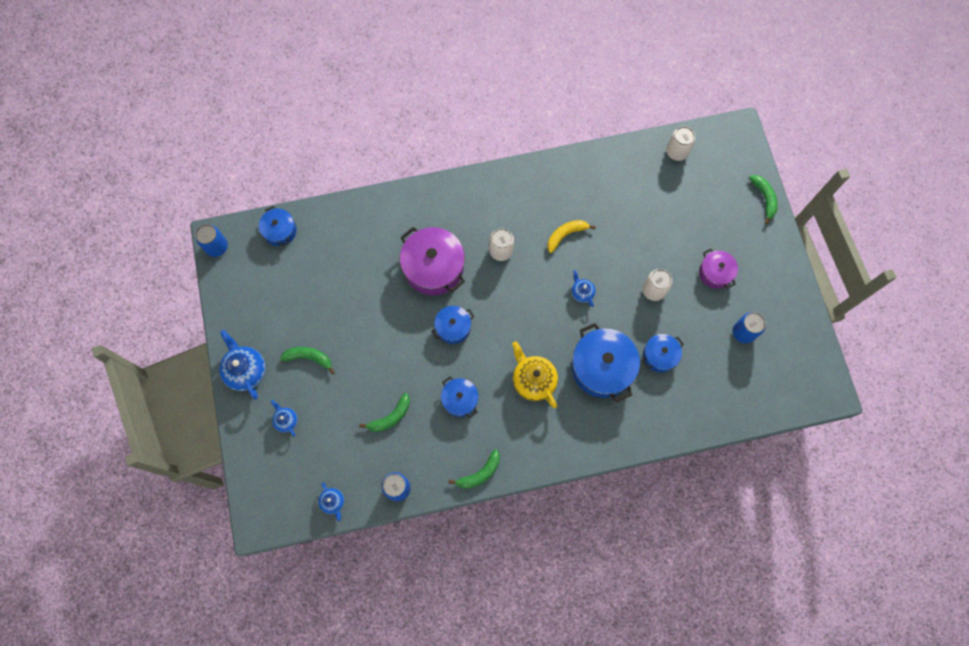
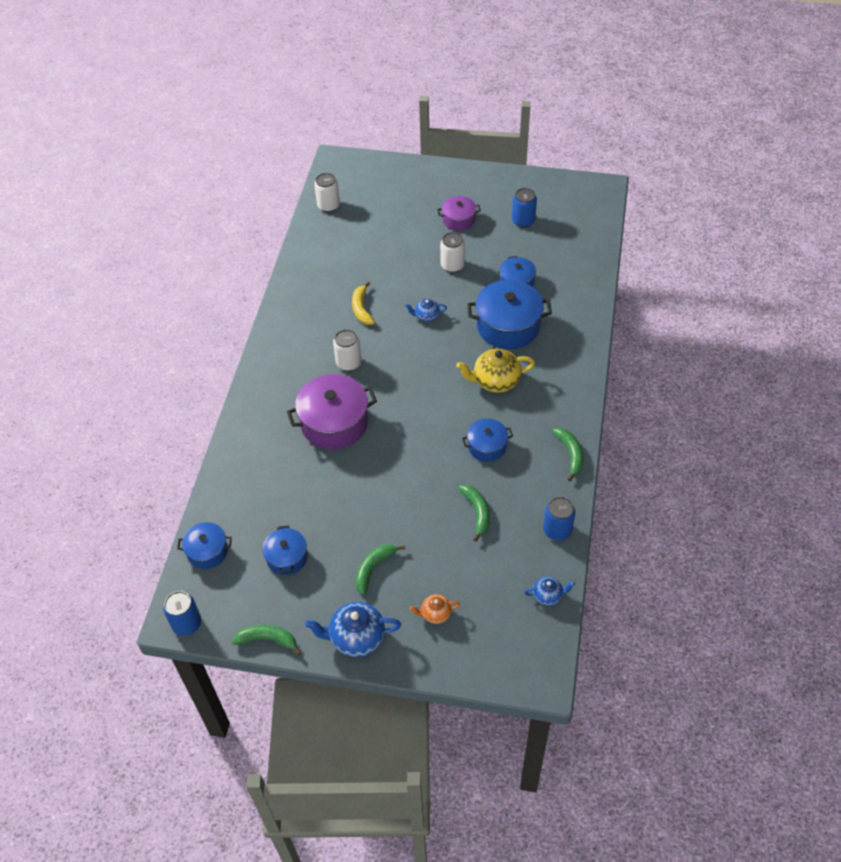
camera: 65 degrees left, 20 degrees down
blue teapot [271,400,298,437] -> orange teapot [410,594,460,624]
blue pot [431,306,474,344] -> blue pot moved to [262,525,308,575]
green banana [749,175,778,224] -> green banana moved to [232,625,302,656]

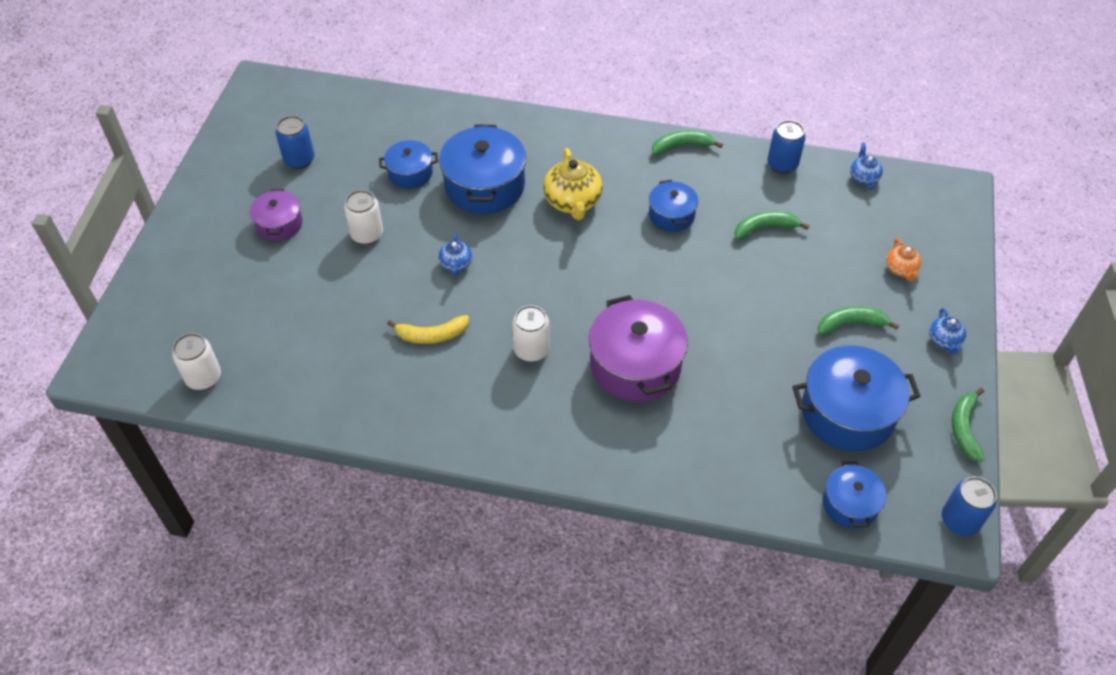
camera: 90 degrees left, 0 degrees up
blue pot [262,525,308,575] -> blue pot [792,345,921,451], size x1.78
blue teapot [305,602,401,657] -> blue teapot [929,308,966,355], size x0.55
green banana [355,544,405,595] -> green banana turned 135 degrees clockwise [818,306,899,335]

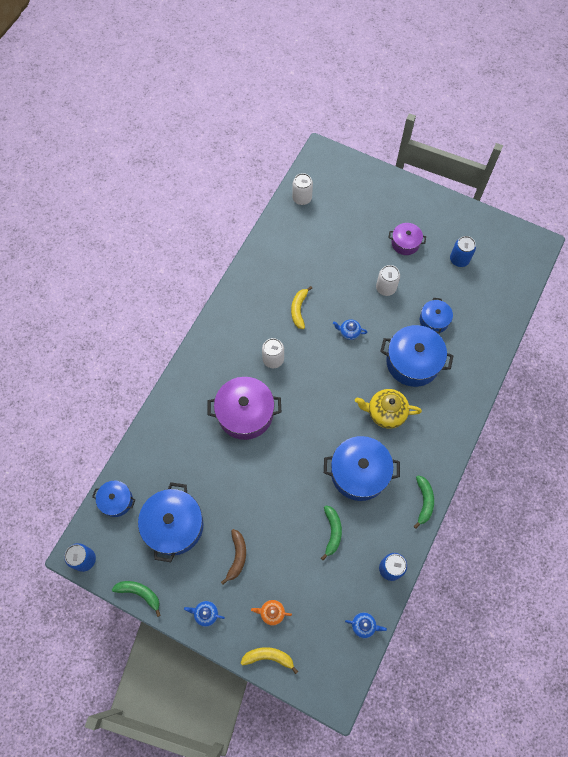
camera: 105 degrees right, 15 degrees up
blue pot [649,180,698,232] -> blue pot [324,436,400,501], size x1.78
green banana [818,306,899,335] -> brown banana [221,529,246,585]
none -> yellow banana [241,647,298,674]

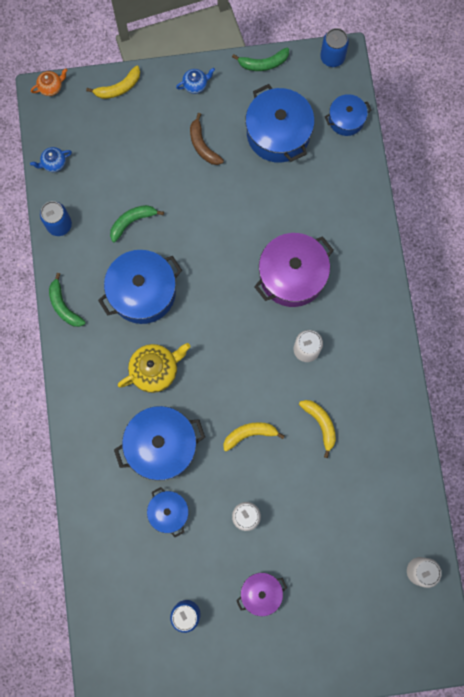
camera: 145 degrees right, 10 degrees up
orange teapot [251,600,292,625] -> orange teapot moved to [31,68,67,96]
green banana [321,505,342,560] -> green banana turned 90 degrees clockwise [110,205,164,242]
blue teapot [333,319,367,340] -> yellow banana [224,422,285,452]

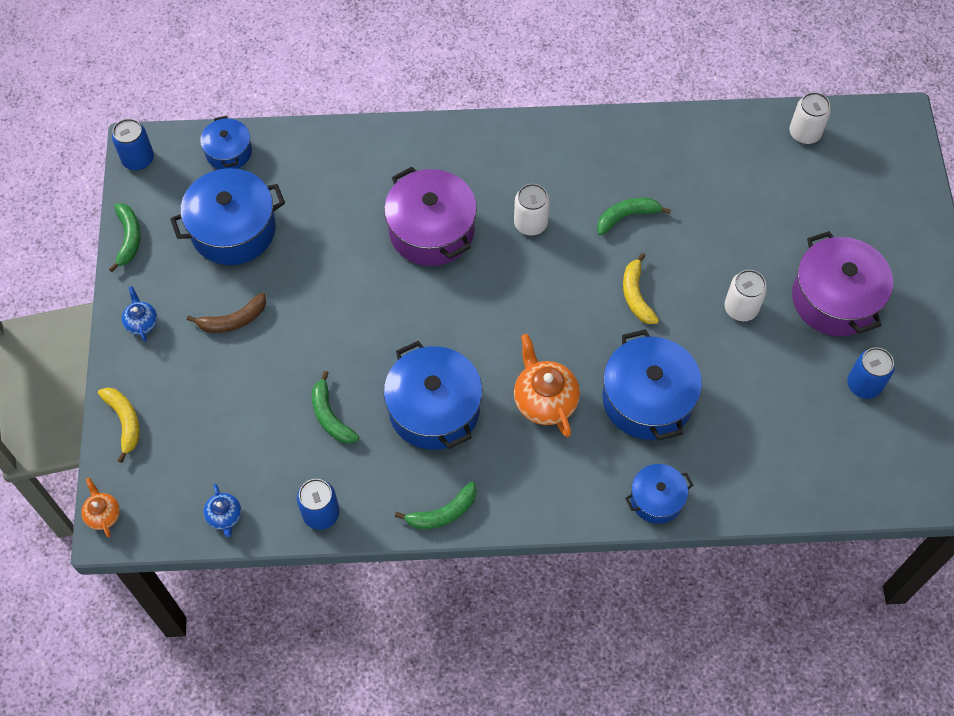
camera: 85 degrees left, 15 degrees down
yellow teapot [118,343,191,393] -> orange teapot [514,334,580,437]
blue pot [147,487,189,537] -> blue pot moved to [625,464,693,524]
purple pot [236,573,287,616] -> purple pot [792,231,893,336], size x1.78
yellow banana [299,400,336,458] -> green banana [597,198,671,235]

